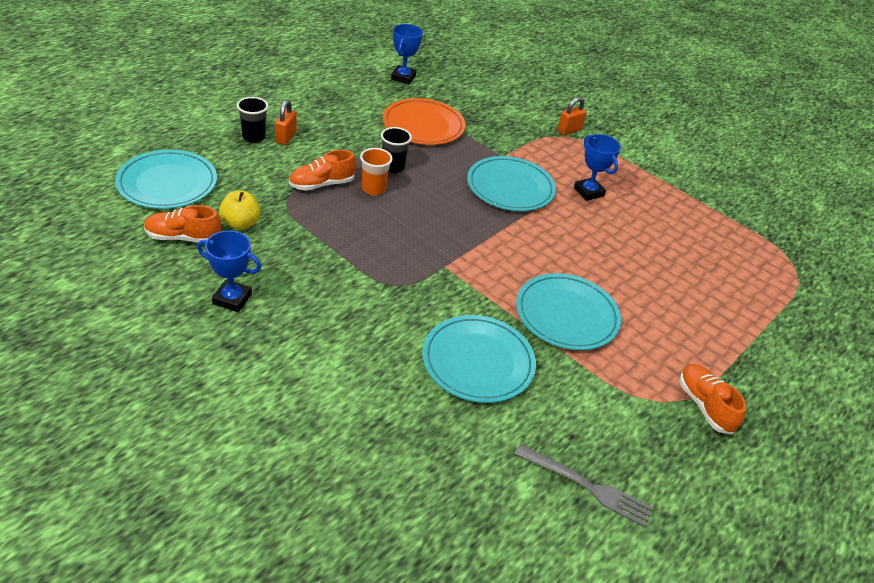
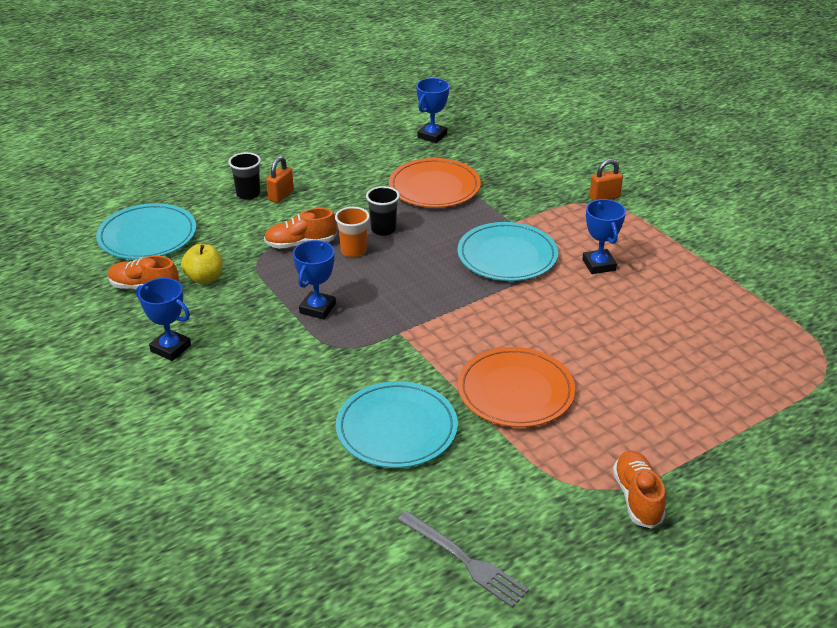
camera: 20 degrees right, 5 degrees down
turquoise plate [516,273,621,350] -> orange plate [458,347,575,427]
none -> blue trophy [293,240,336,320]

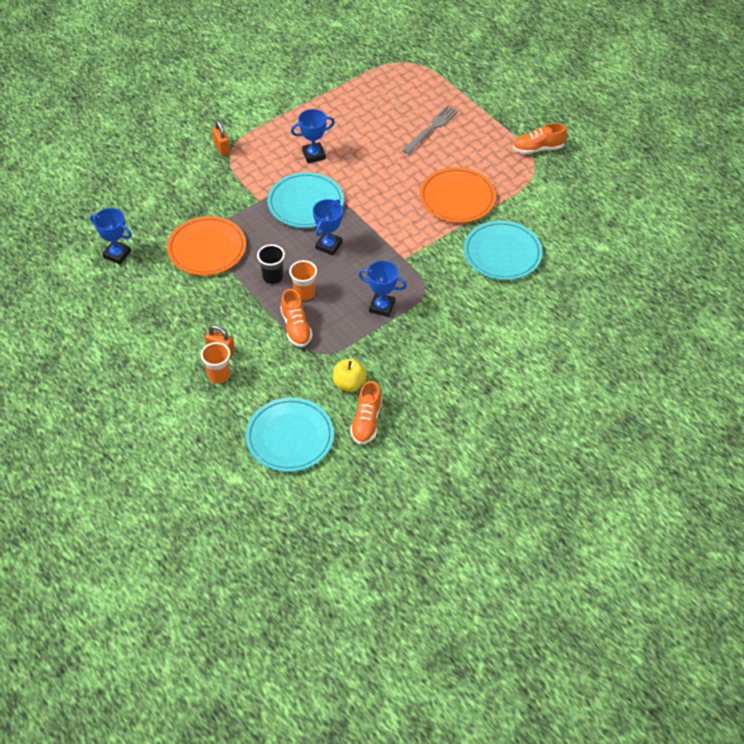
camera: 95 degrees left, 15 degrees up
blue trophy [136,278,191,361] -> blue trophy moved to [313,199,343,255]
black cup [229,152,261,200] -> orange cup [201,342,230,383]
grey fork [398,511,529,607] -> grey fork moved to [402,105,459,154]

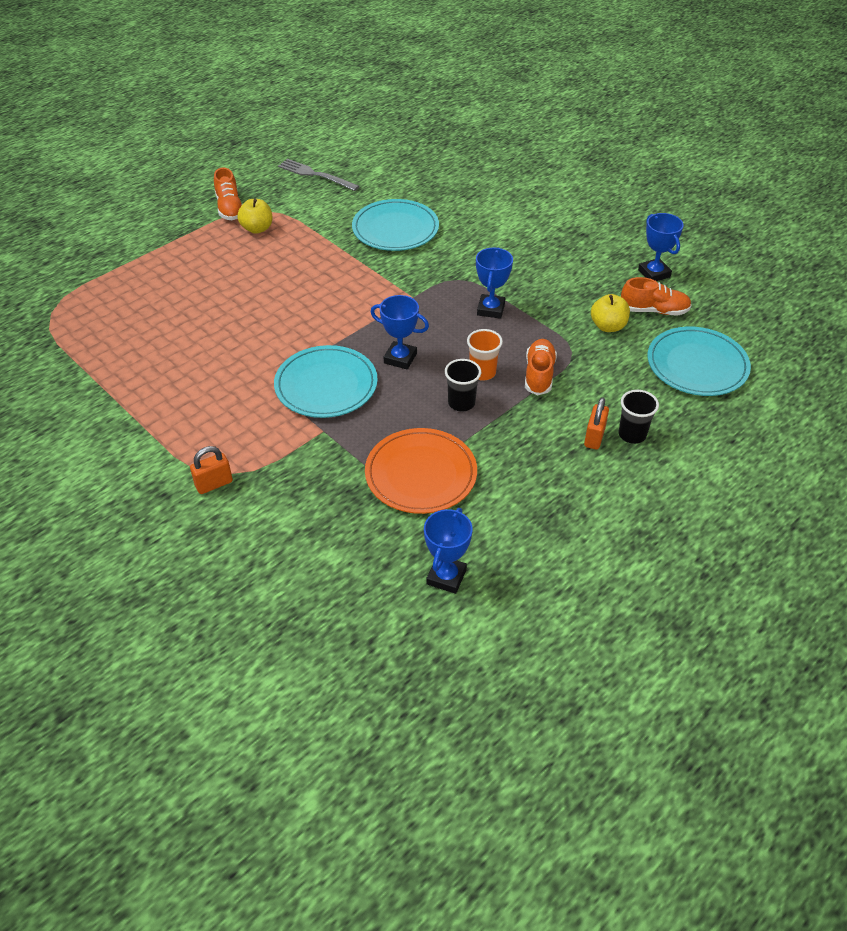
camera: 95 degrees left, 5 degrees down
orange cup [201,342,230,383] -> black cup [619,390,659,444]
orange shoe [280,289,313,347] -> orange shoe turned 60 degrees counterclockwise [525,339,557,395]
blue trophy [291,109,335,163] -> blue trophy moved to [638,213,684,281]
grey fork [402,105,459,154] -> grey fork moved to [278,159,359,191]
orange plate [420,167,496,223] -> none
none -> yellow apple [237,199,273,234]

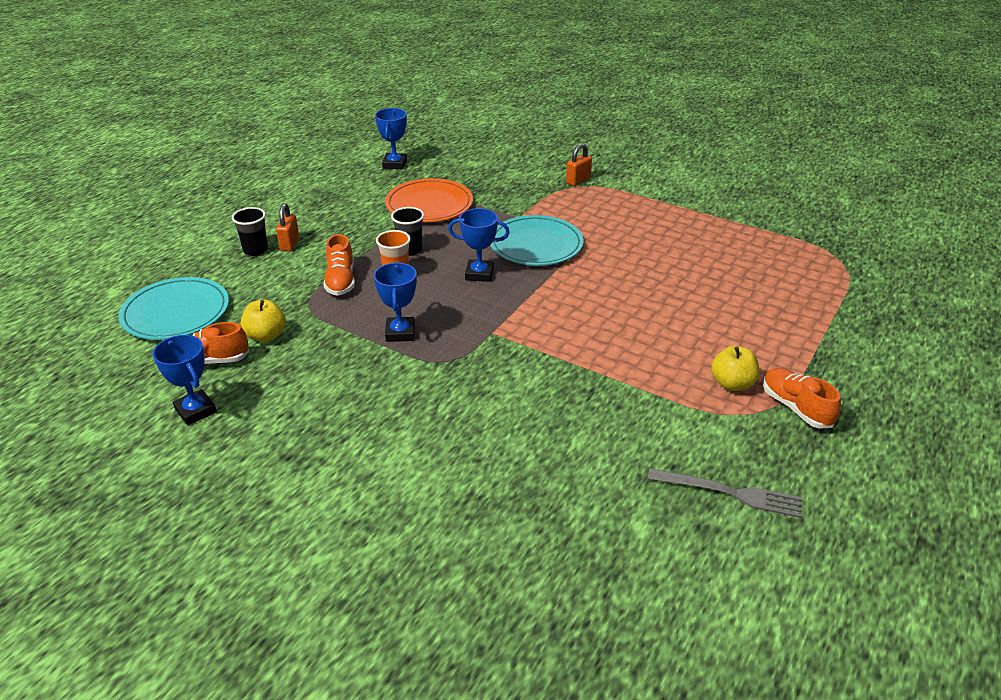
camera: 165 degrees right, 10 degrees down
turquoise plate [352,199,439,251] -> none

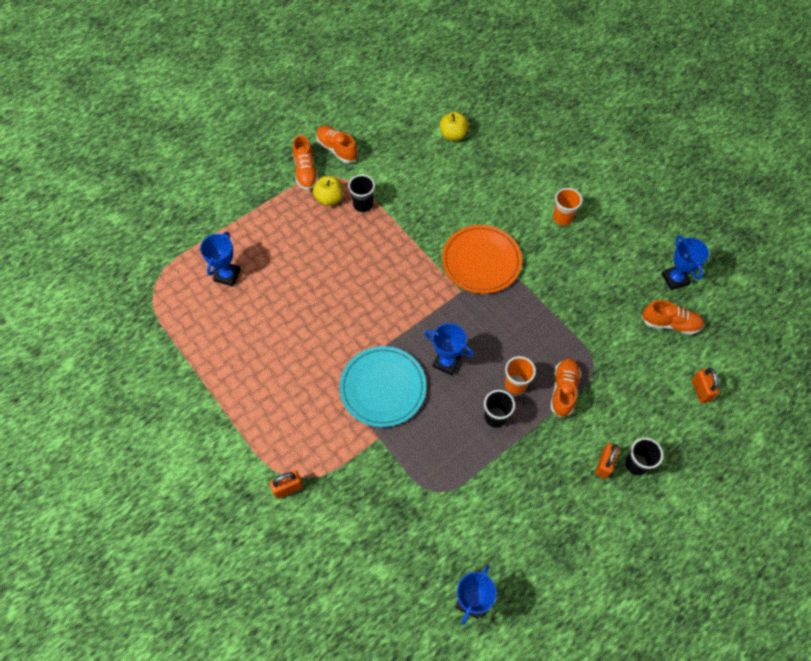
camera: 160 degrees left, 25 degrees up
turquoise plate [118,277,229,340] -> orange padlock [692,368,719,403]
yellow apple [241,300,286,342] -> yellow apple moved to [439,112,469,141]
blue trophy [374,263,417,342] -> blue trophy moved to [200,232,241,286]
orange plate [385,178,473,222] -> orange plate moved to [442,225,522,294]
grey fork [648,468,802,518] -> none
none -> orange shoe [316,126,358,163]
none -> black cup [348,174,375,212]
none -> orange cup [553,188,583,226]

